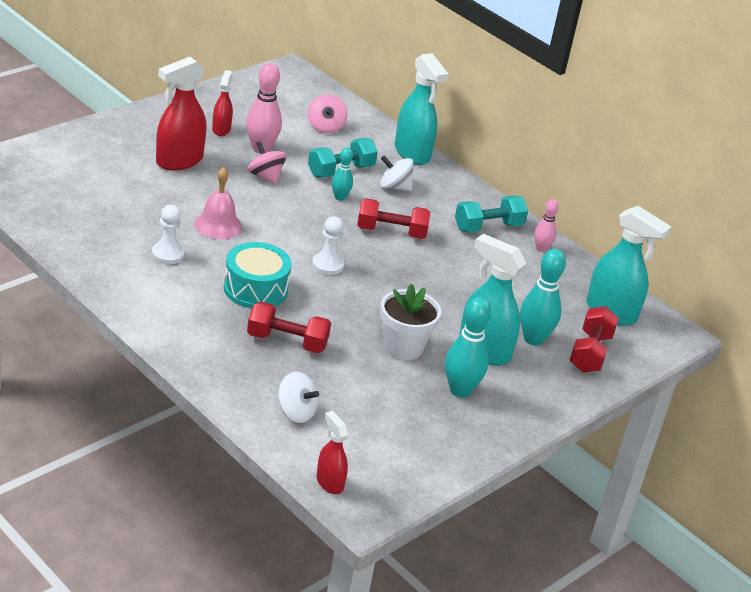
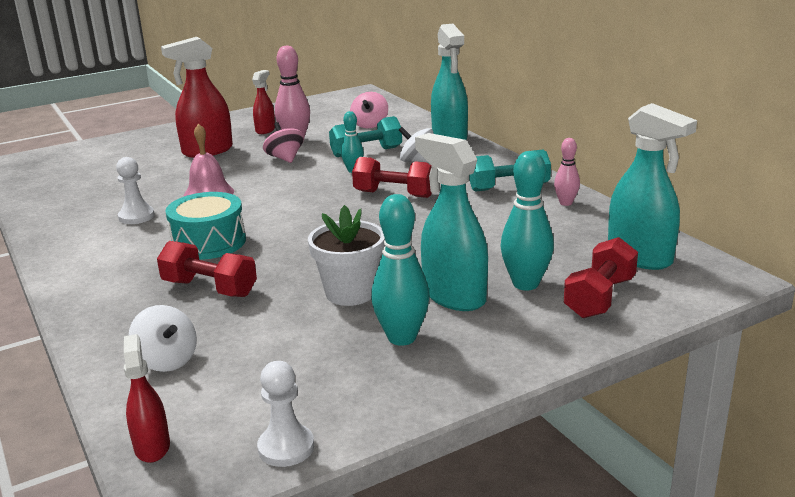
camera: 20 degrees right, 10 degrees down
white pawn [312,216,344,275] -> white pawn moved to [257,361,314,467]

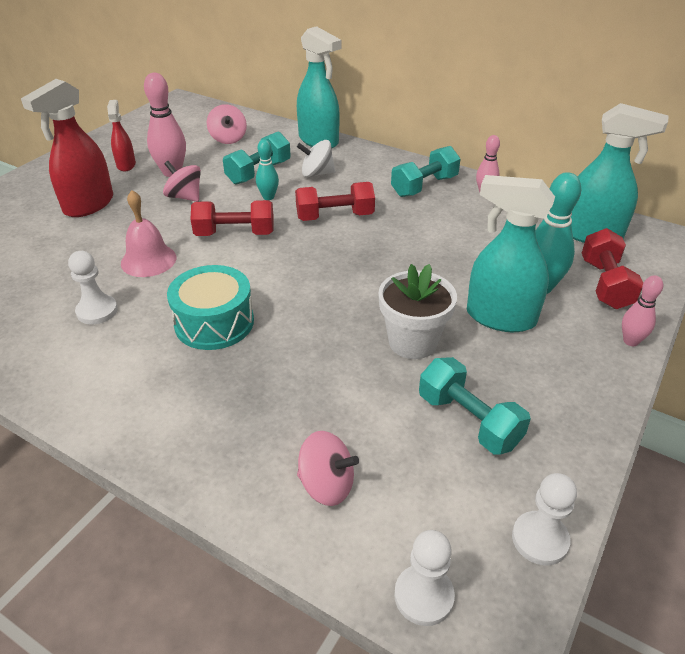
camera: 30 degrees left, 15 degrees up
red spray bottle [124,334,170,463] -> white pawn [394,530,455,626]
white spinning top [128,305,197,372] -> pink spinning top [297,431,359,506]
red dumbbell [157,241,257,297] -> red dumbbell moved to [190,200,274,236]
turquoise bowling pin [371,194,430,346] -> none
none -> turquoise dumbbell [419,357,531,455]
none -> pink bowling pin [622,275,663,346]

